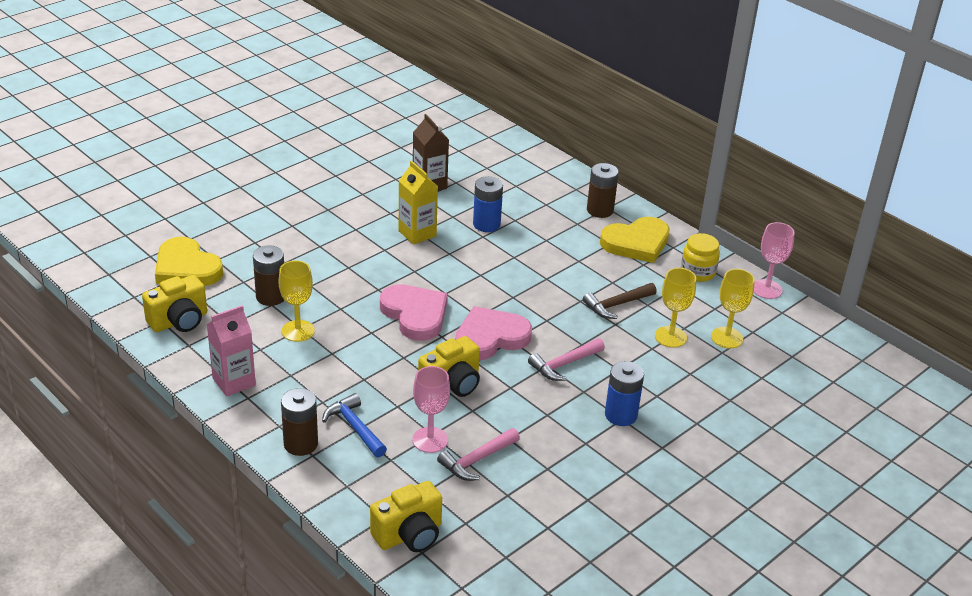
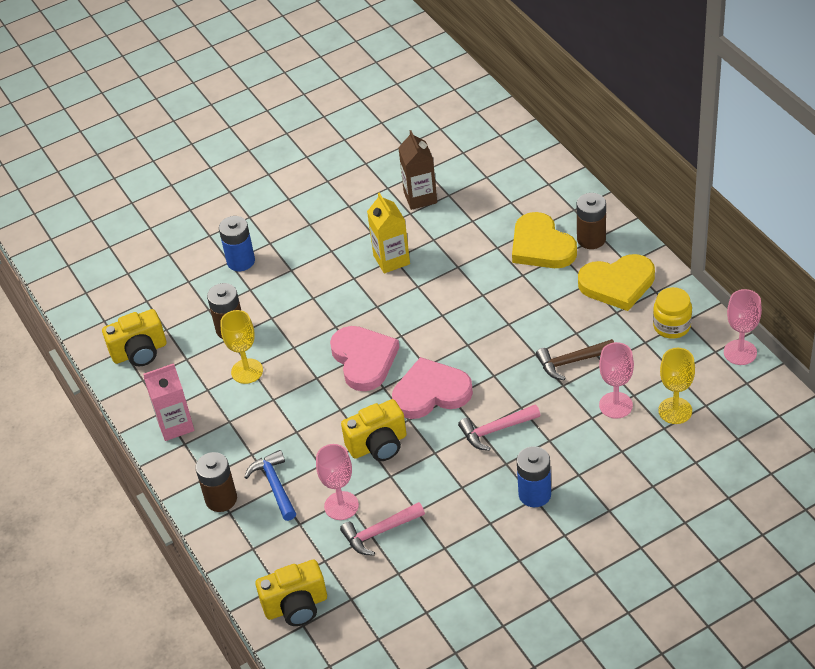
camera: 20 degrees right, 10 degrees up
yellow heart [155,237,223,286] -> yellow heart moved to [512,212,577,268]
blue battery [473,176,503,232] -> blue battery moved to [219,216,255,271]
yellow goblet [655,268,696,348] -> pink goblet [599,342,634,419]

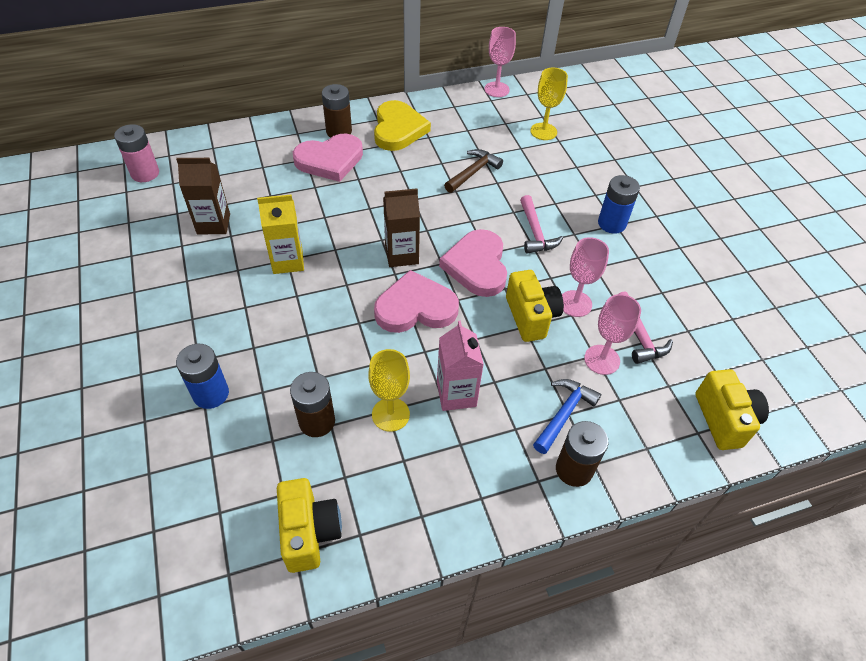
camera: 85 degrees left, 5 degrees up
pink carton [143,363,194,441] -> pink carton moved to [437,321,484,411]
blue hammer [244,450,296,521] -> blue hammer turned 135 degrees clockwise [533,379,601,454]
yellow heart [512,212,577,268] -> pink heart [293,134,363,182]
brown hammer [536,339,614,380] -> brown hammer turned 135 degrees counterclockwise [444,149,503,193]
pink goblet [599,342,634,419] -> pink goblet moved to [562,237,609,317]
yellow jar [653,287,692,339] -> none
none -> pink battery [114,124,159,182]
none -> brown carton [383,188,420,267]

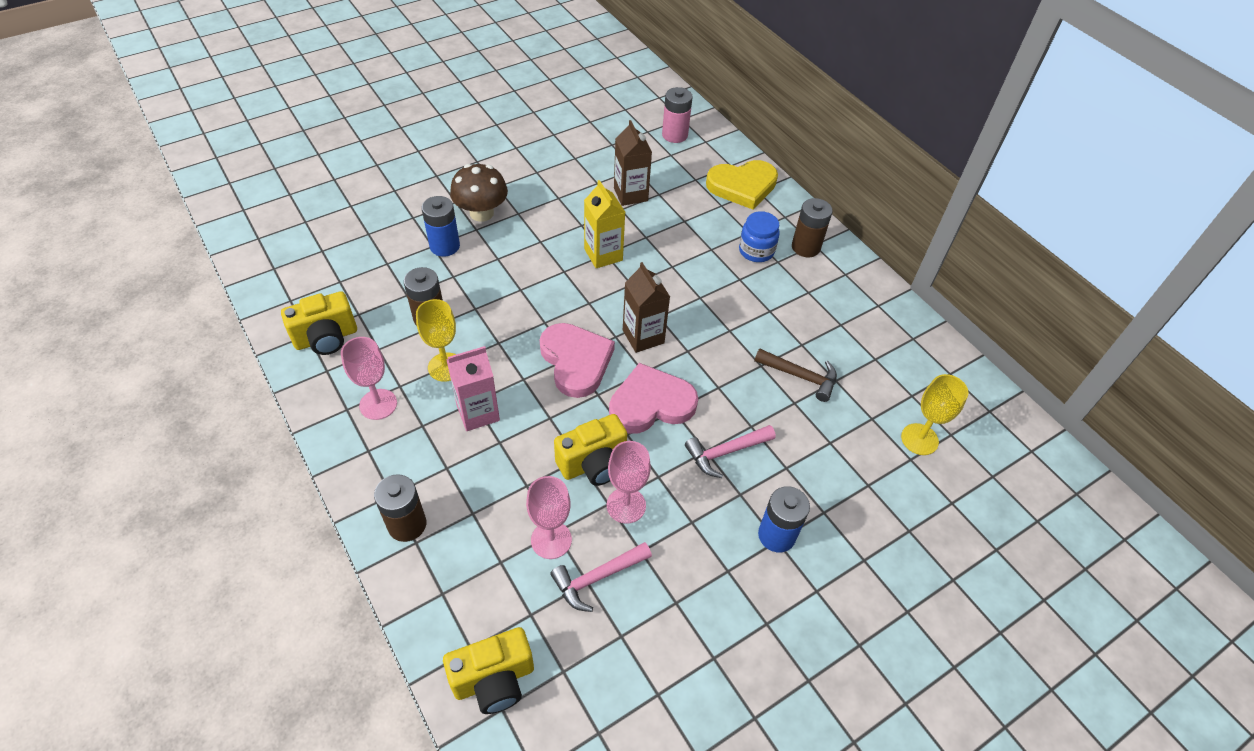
camera: 75 degrees right, 0 degrees up
pink heart [293,134,363,182] -> blue jar [739,211,780,262]
yellow heart [374,100,431,151] -> yellow heart moved to [706,160,778,210]
pink goblet [484,27,516,97] -> pink goblet moved to [341,337,397,420]
blue hammer [533,379,601,454] -> none
none -> brown mushroom [450,164,508,222]

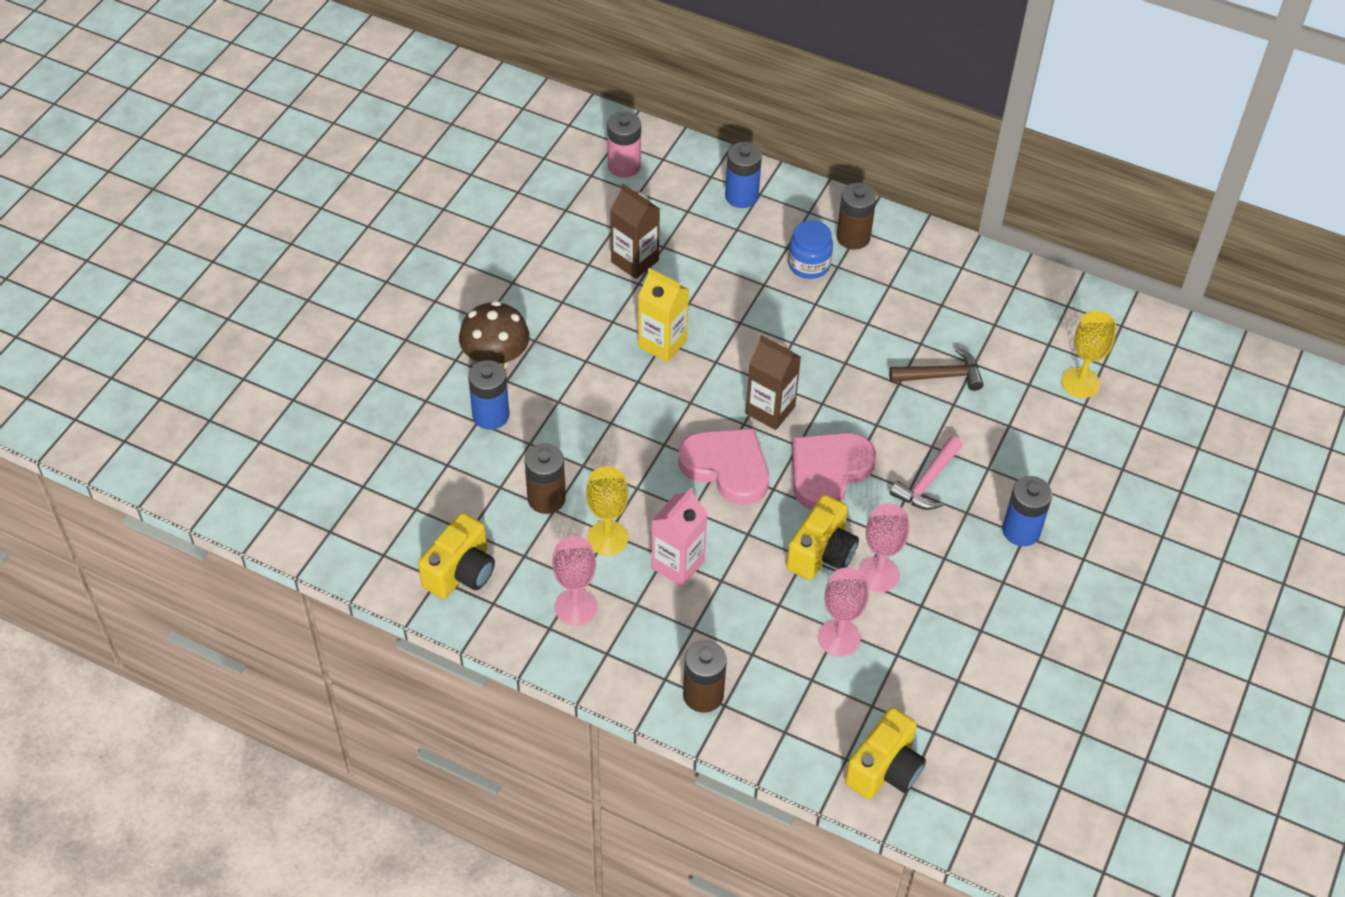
camera: 30 degrees left, 0 degrees up
pink hammer [550,542,652,612] -> none
yellow heart [706,160,778,210] -> blue battery [725,142,762,208]

